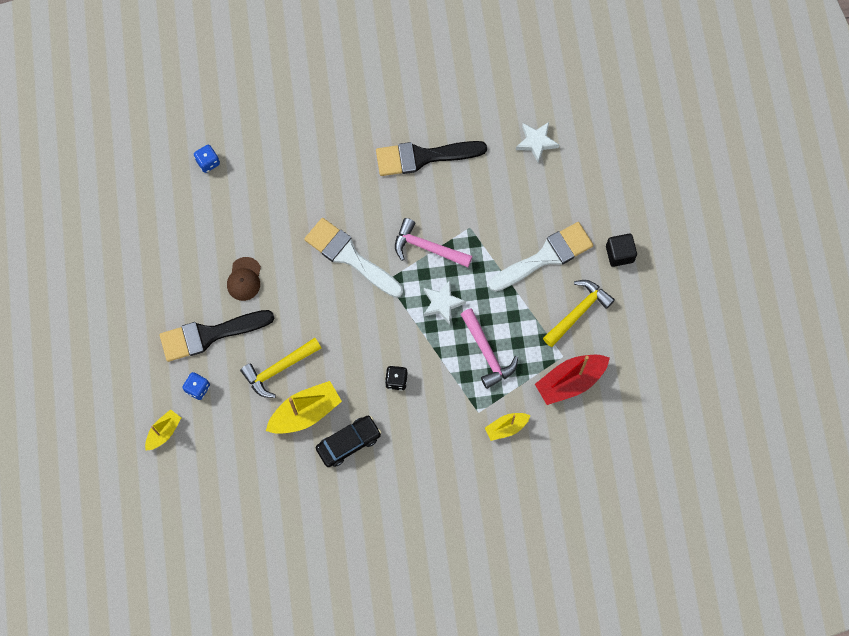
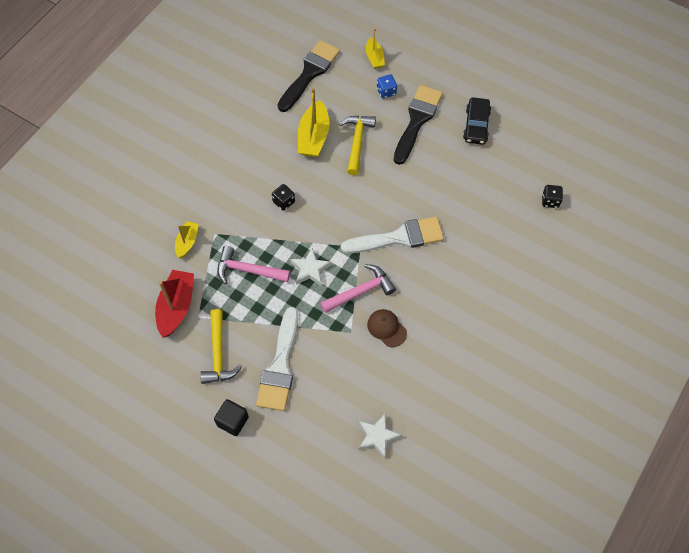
camera: 130 degrees right, 10 degrees down
blue dice [194,145,220,173] -> black dice [542,185,563,208]
brown cap [227,257,261,301] -> brown cap moved to [367,309,407,347]
black car [316,416,381,467] -> black car moved to [463,97,491,145]
black brush [376,141,487,176] -> black brush moved to [278,40,340,112]

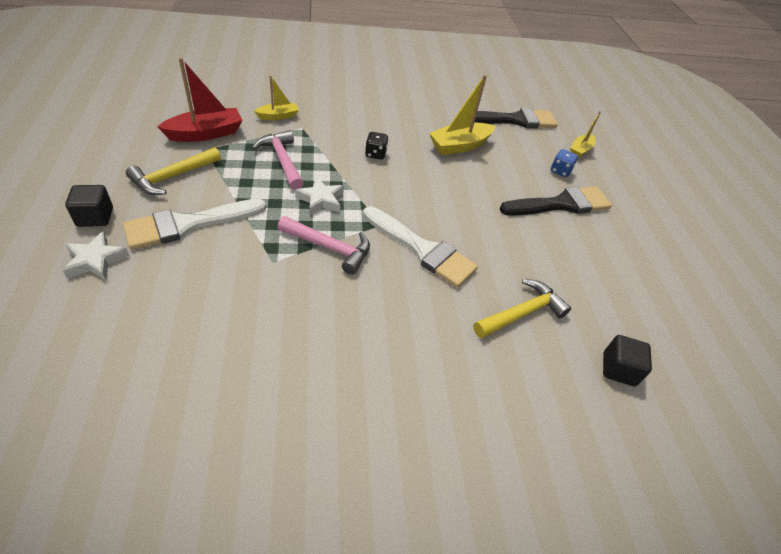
camera: 45 degrees right, 15 degrees down
yellow hammer [339,116,376,175] -> yellow hammer moved to [473,279,571,338]
white star [359,414,402,459] -> white star moved to [63,231,129,280]
brown cap [367,309,407,347] -> none
black car [463,97,491,145] -> none
black dice [542,185,563,208] -> black cube [603,335,652,386]

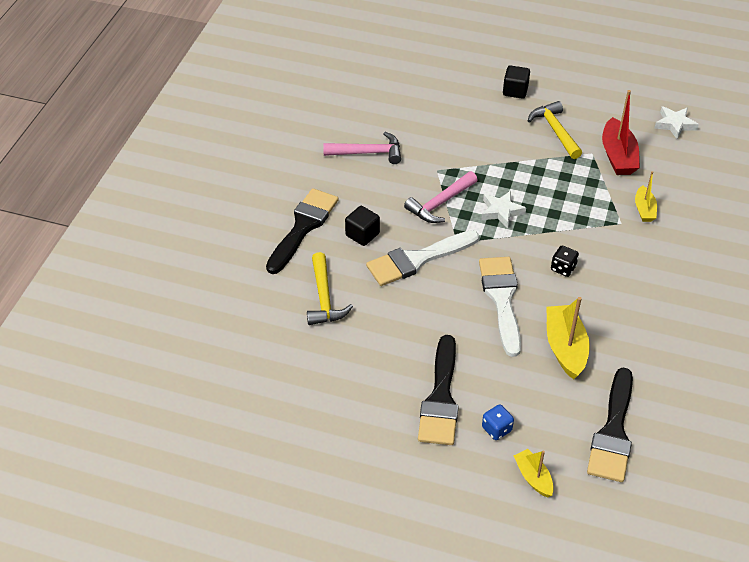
camera: 120 degrees right, 0 degrees up
white star [63,231,129,280] -> white star moved to [654,106,699,139]
white brush [123,199,266,250] -> white brush moved to [479,257,521,357]
pink hammer [252,130,304,190] -> pink hammer moved to [323,132,401,164]
black cube [603,335,652,386] -> black cube moved to [345,206,380,246]
none -> black brush [266,188,339,274]

